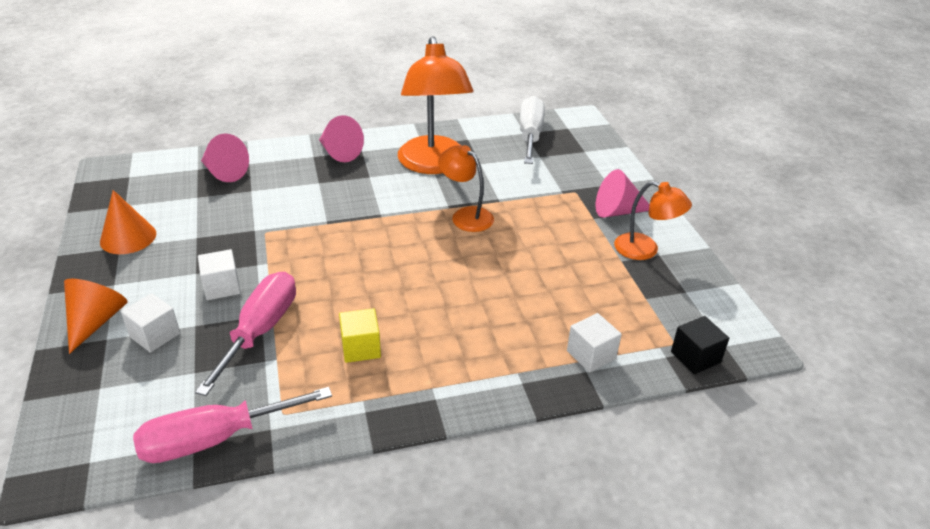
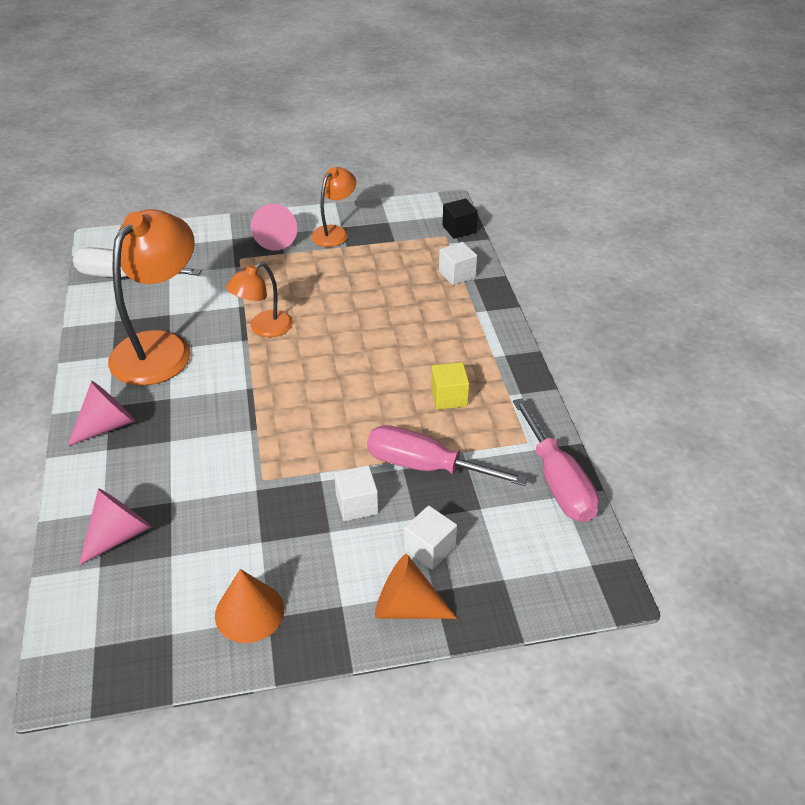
camera: 85 degrees left, 5 degrees up
orange lamp [398,36,474,174] -> orange lamp turned 60 degrees counterclockwise [108,209,195,386]

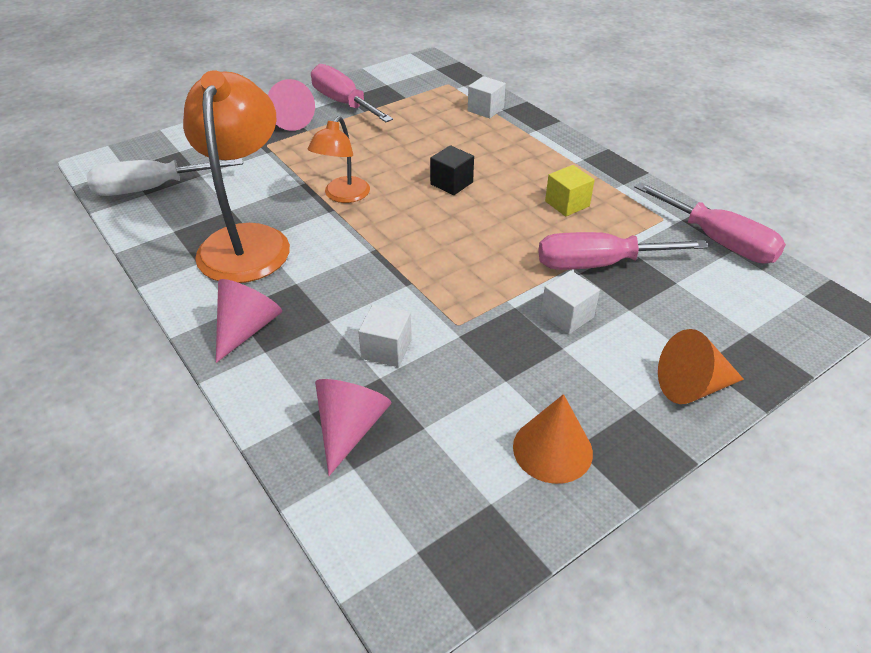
camera: 25 degrees left, 0 degrees up
orange lamp [311,167,356,247] -> pink screwdriver [311,64,393,122]
white cube [404,505,457,570] -> white cube moved to [358,304,412,367]
black cube [442,198,478,239] -> black cube moved to [430,145,474,195]

